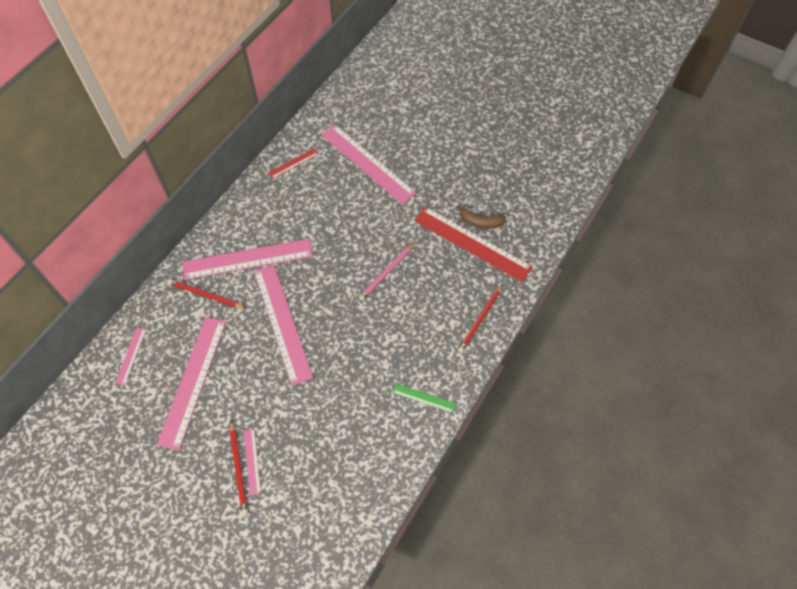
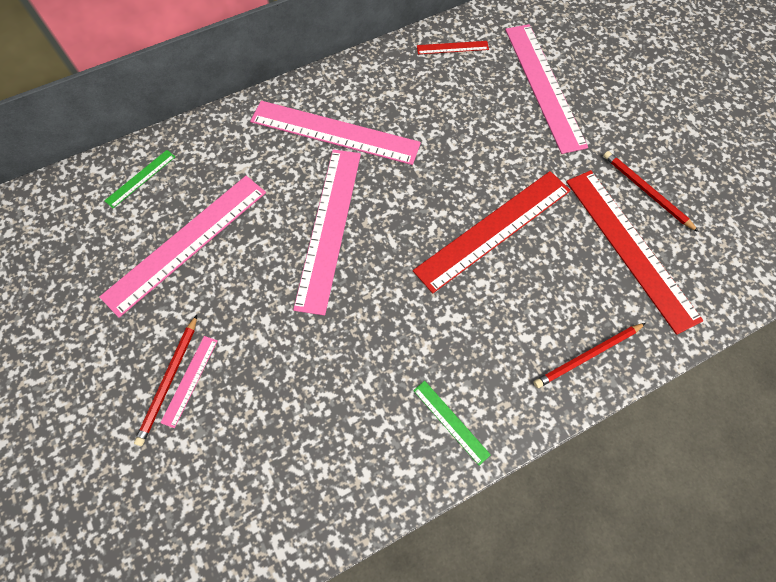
camera: 30 degrees right, 5 degrees up
pink ruler [115,327,146,385] -> green ruler [104,150,175,208]
red pencil [168,279,246,308] -> red pencil moved to [603,151,699,232]
pink pencil [359,242,415,301] -> red ruler [413,171,571,293]
brown banana [457,205,506,228] -> none

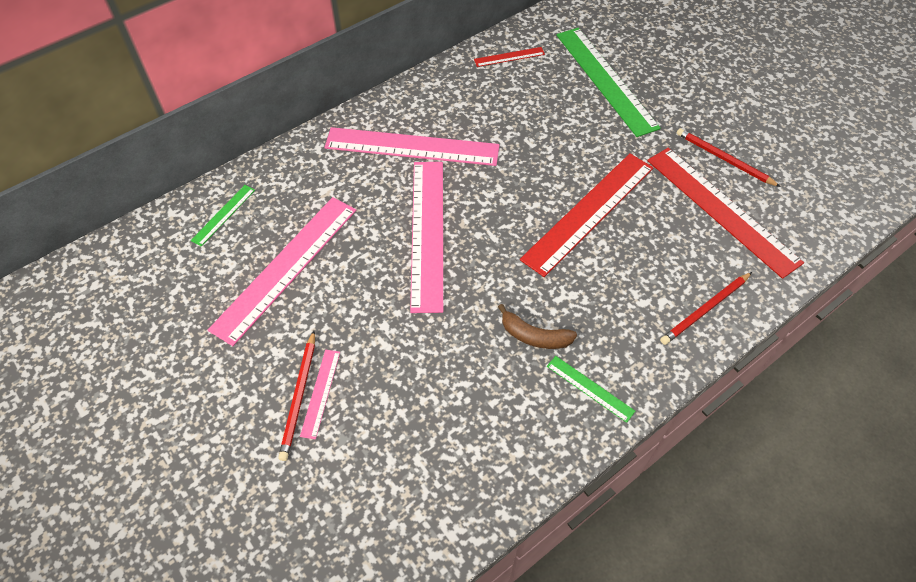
camera: 10 degrees left, 10 degrees down
pink ruler [505,24,588,154] -> green ruler [556,28,661,137]
none -> brown banana [498,304,577,349]

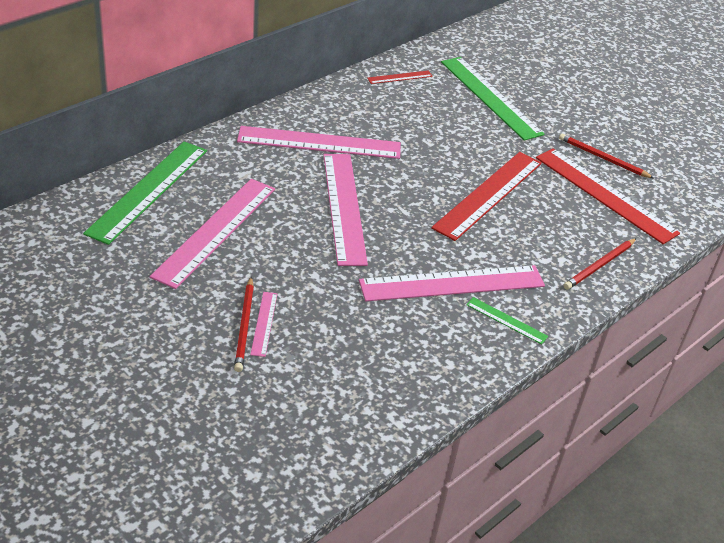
camera: 10 degrees left, 15 degrees down
green ruler [191,185,255,246] -> green ruler [83,141,207,245], size x2.22
brown banana [498,304,577,349] -> pink ruler [359,265,545,301]

